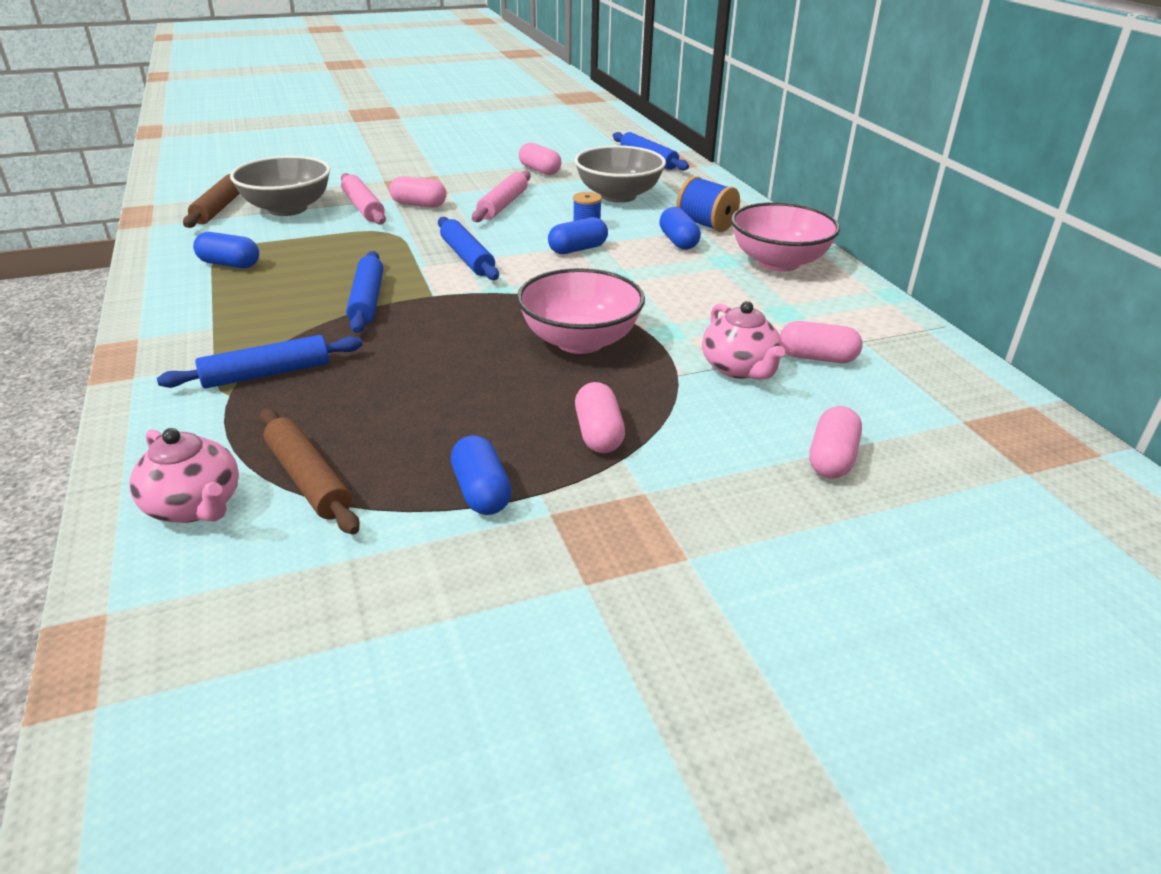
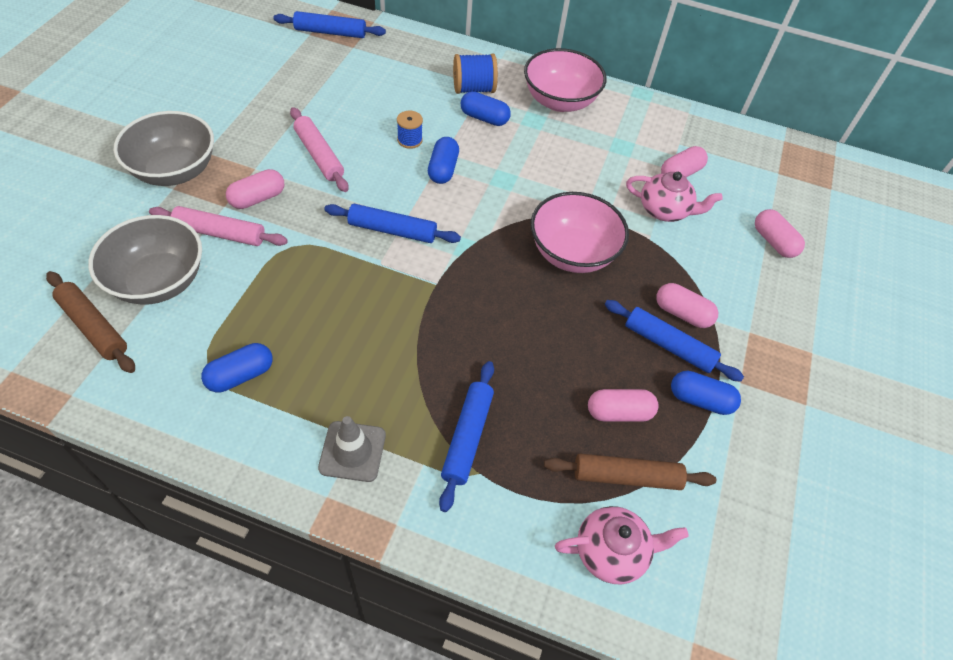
camera: 55 degrees left, 20 degrees up
blue rolling pin [346,251,383,333] -> blue rolling pin moved to [605,300,744,382]
pink capsule [519,143,562,175] -> pink capsule moved to [588,389,659,422]
grey bowl [574,145,666,203] -> grey bowl moved to [114,111,214,186]
none -> grey traffic cone [318,416,386,482]

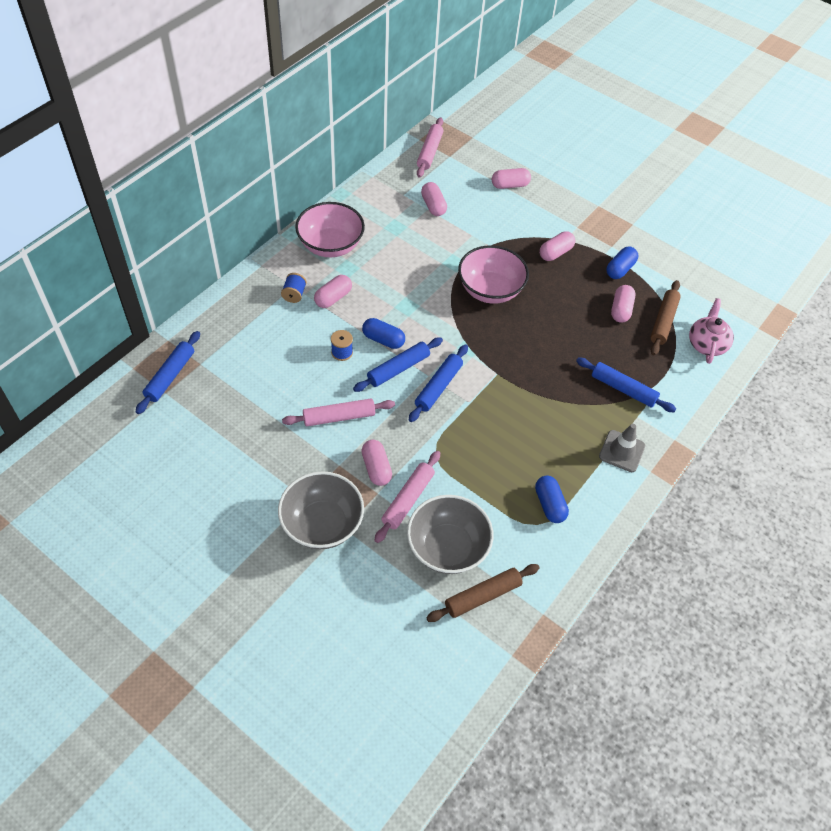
camera: 70 degrees left, 0 degrees up
blue spool [453,54,498,94] -> blue spool [281,273,307,303], size x0.64
blue capsule [461,91,511,126] -> pink capsule [314,275,352,308]
blue rolling pin [605,300,744,382] -> blue rolling pin moved to [353,337,443,392]
pink teapot [626,172,723,222] -> none
none -> pink rolling pin [417,117,443,177]

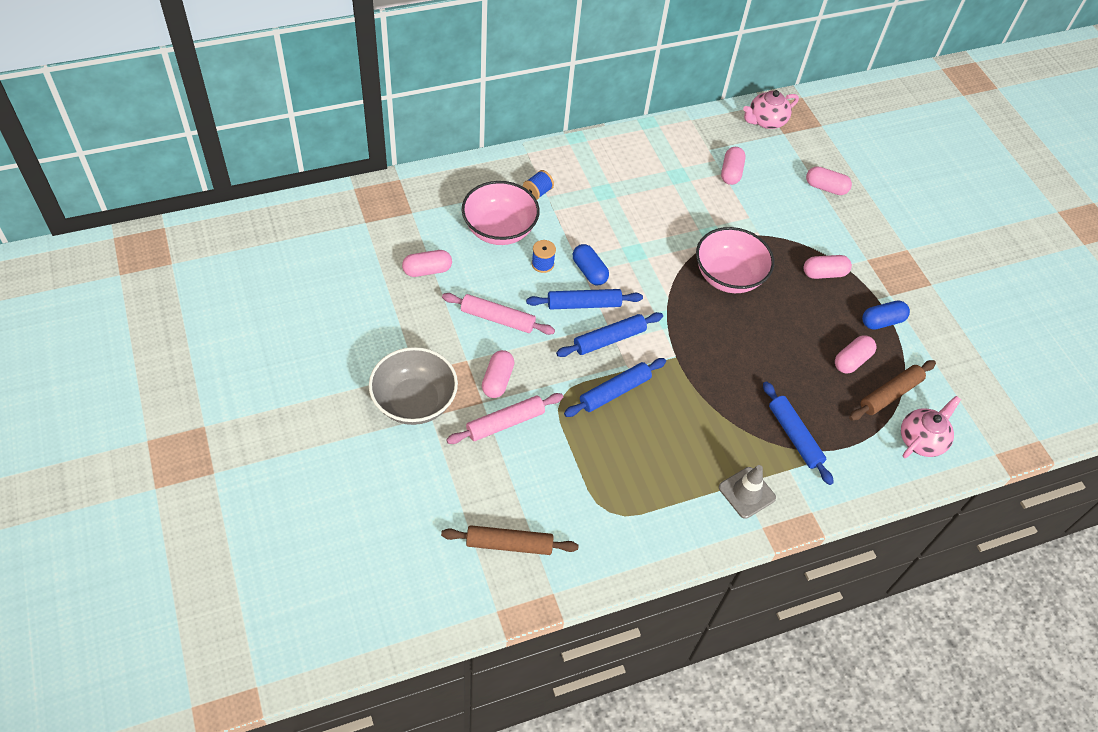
camera: 30 degrees right, 0 degrees up
blue rolling pin [136,331,200,414] -> blue rolling pin moved to [564,358,666,417]
pink bowl [295,202,365,257] -> pink bowl moved to [462,181,540,245]
pink capsule [314,275,352,308] -> pink capsule moved to [402,250,452,277]
grey bowl [407,495,494,574] -> none
pink rolling pin [417,117,443,177] -> pink teapot [743,90,799,129]
blue capsule [535,476,569,523] -> none

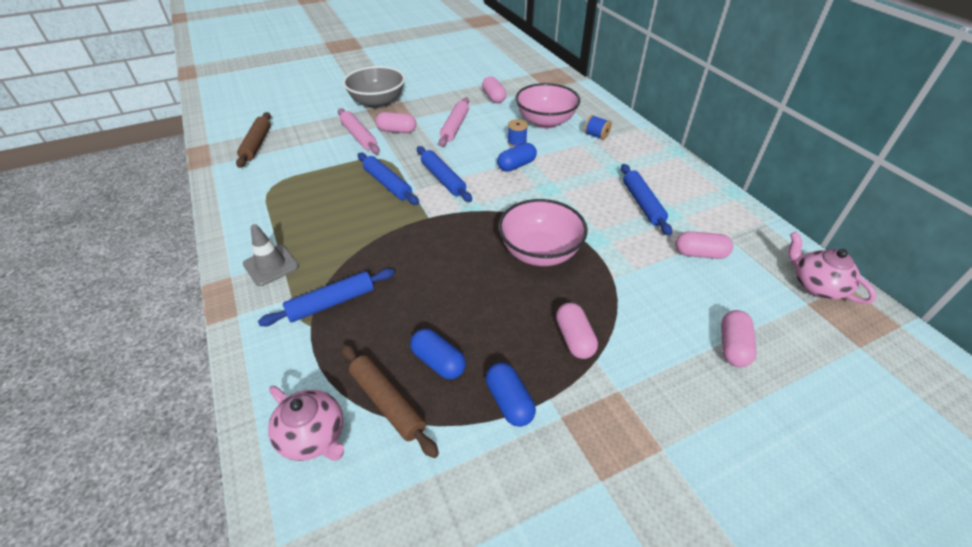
camera: 90 degrees right, 10 degrees down
blue rolling pin [526,289,643,309] -> blue rolling pin moved to [621,164,672,236]
pink capsule [835,335,877,373] -> blue capsule [410,329,466,379]

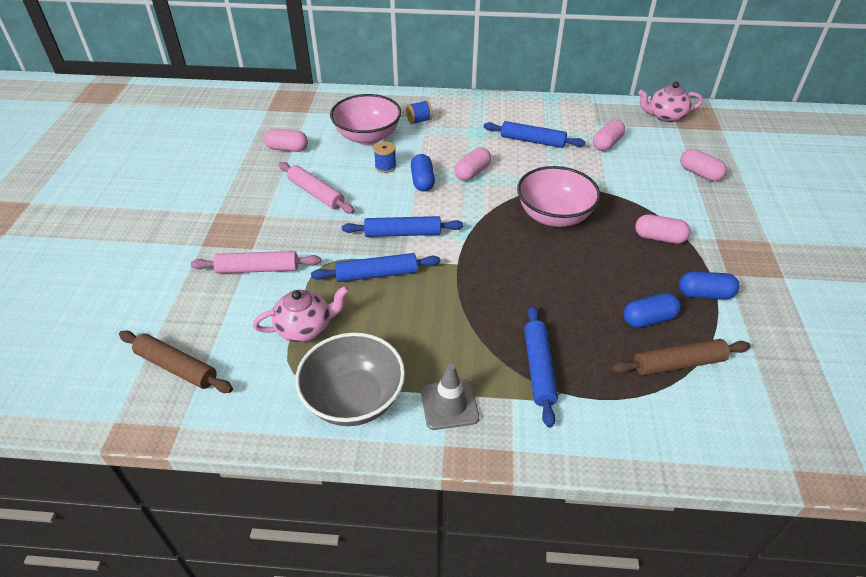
camera: 60 degrees left, 0 degrees up
pink teapot [268,386,344,461] -> pink teapot moved to [253,286,349,342]
grey bowl [343,66,405,109] -> grey bowl moved to [295,333,405,426]
pink capsule [376,112,416,133] -> pink capsule moved to [454,147,491,181]

